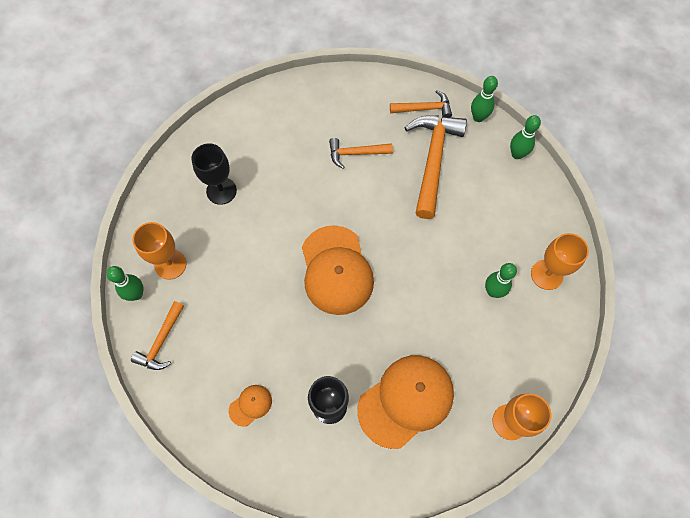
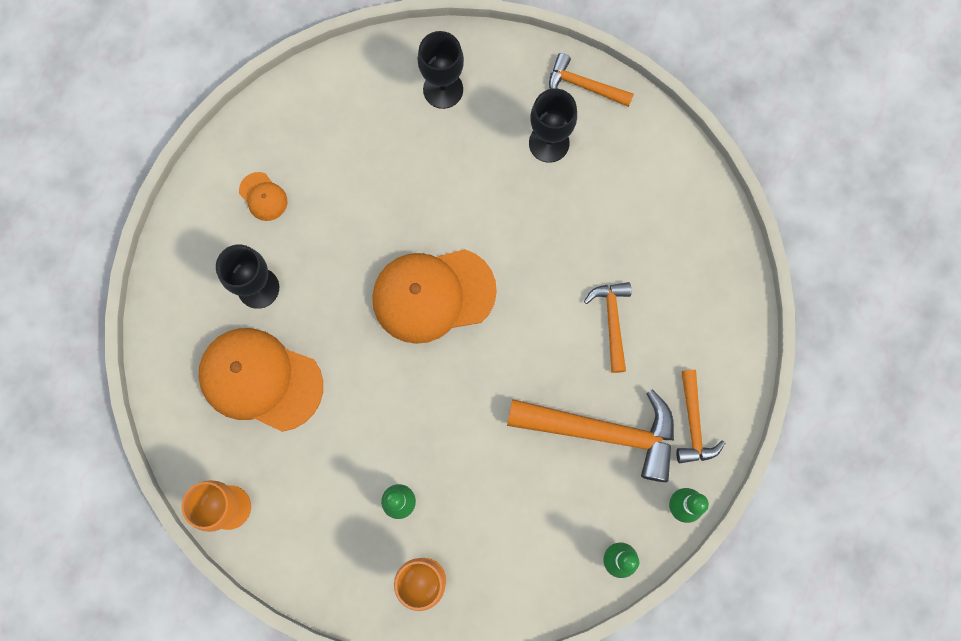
camera: 90 degrees right, 10 degrees up
green bowling pin [106,266,143,301] -> none
orange hammer [131,301,184,370] -> orange hammer moved to [549,53,634,107]
orange goblet [133,222,186,280] -> black goblet [418,31,464,109]
orange cap [358,355,454,449] -> orange cap turned 150 degrees clockwise [198,328,323,432]

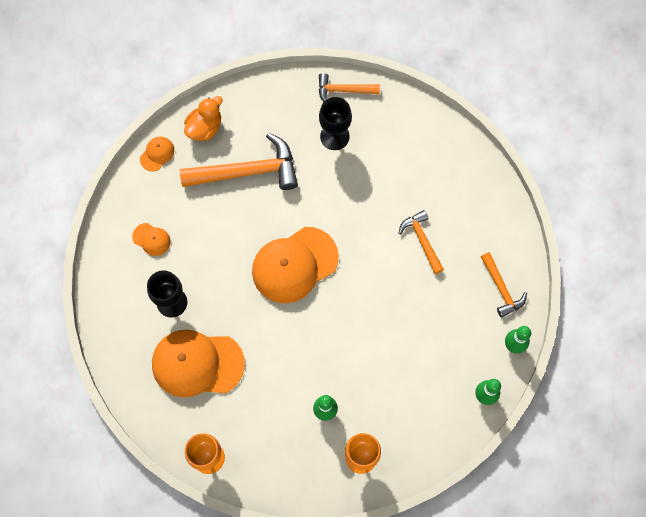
camera: 20 degrees left, 5 degrees down
black goblet [418,31,464,109] -> none
orange hammer [507,389,674,482] -> orange hammer moved to [180,133,298,190]
none -> orange cap [140,137,174,172]
none -> orange duck [184,96,223,141]

